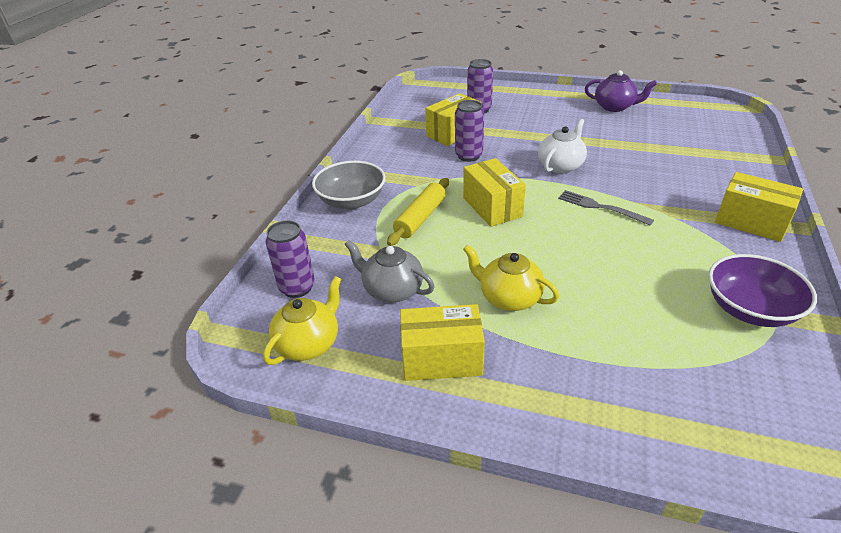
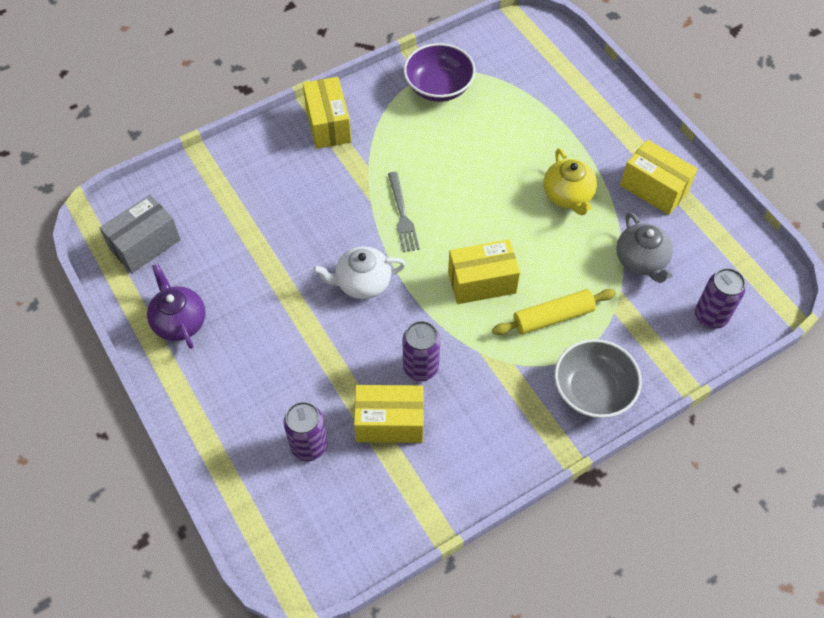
camera: 140 degrees left, 20 degrees up
yellow teapot [263,276,341,365] -> none
yellow box [463,158,526,227] -> yellow box turned 60 degrees clockwise [448,239,520,304]
none -> grey box [100,194,181,273]

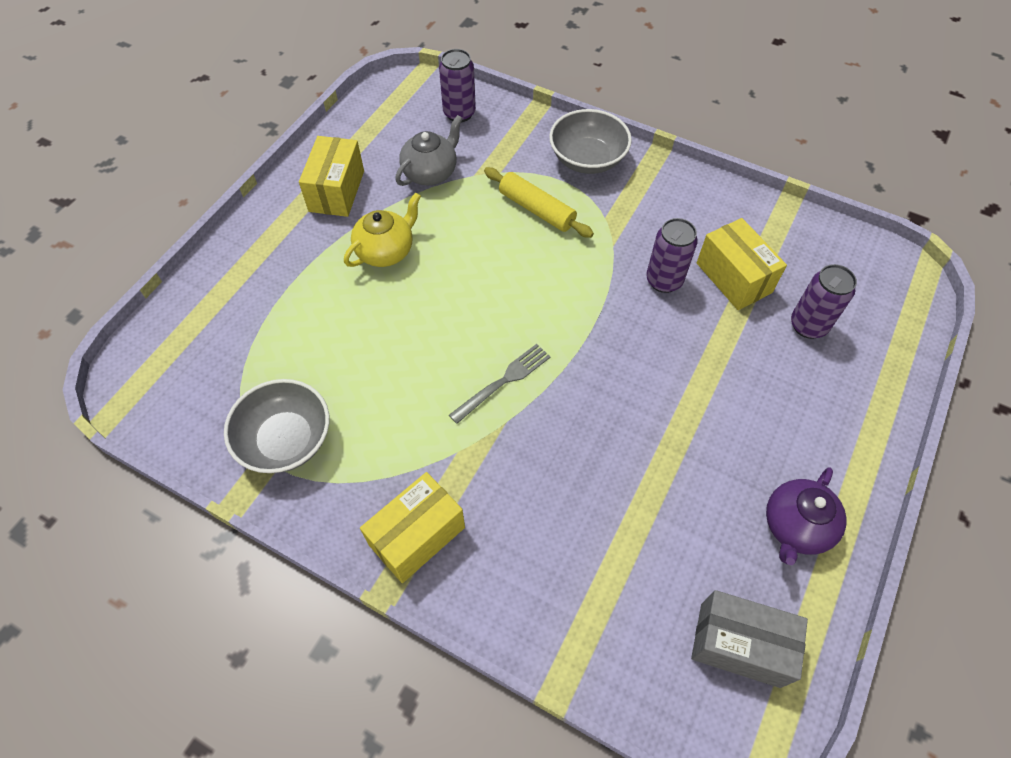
camera: 120 degrees left, 0 degrees up
white teapot [313,246,406,299] -> none
purple bowl [404,43,476,102] -> grey bowl [224,379,329,473]
yellow box [448,239,520,304] -> none

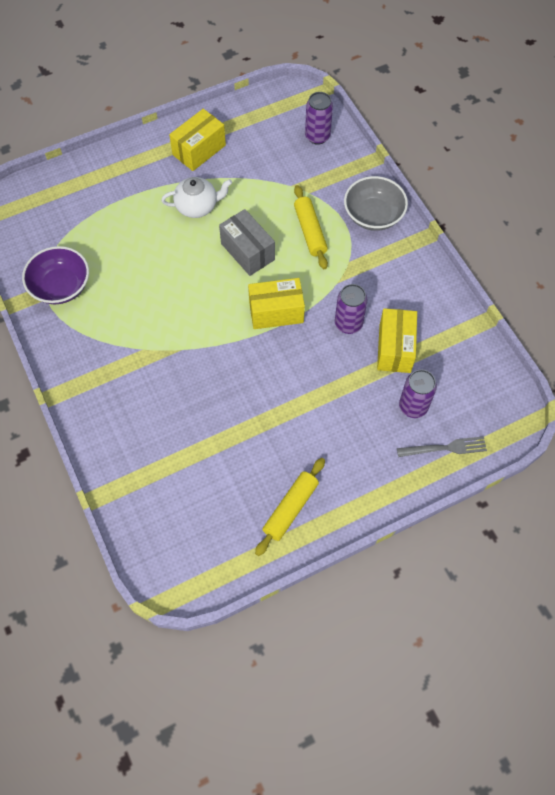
camera: 35 degrees right, 5 degrees up
grey bowl [224,379,329,473] -> purple bowl [22,246,89,304]
yellow teapot [344,193,421,267] -> white teapot [161,177,232,218]
yellow box [360,472,465,583] -> yellow box moved to [248,278,305,329]
grey teapot [395,115,463,186] -> none
grey fork [449,344,551,424] -> grey fork moved to [397,436,487,457]
grey box [691,590,808,688] -> grey box moved to [219,209,275,276]
purple teapot [766,467,847,565] -> yellow rolling pin [255,458,325,556]

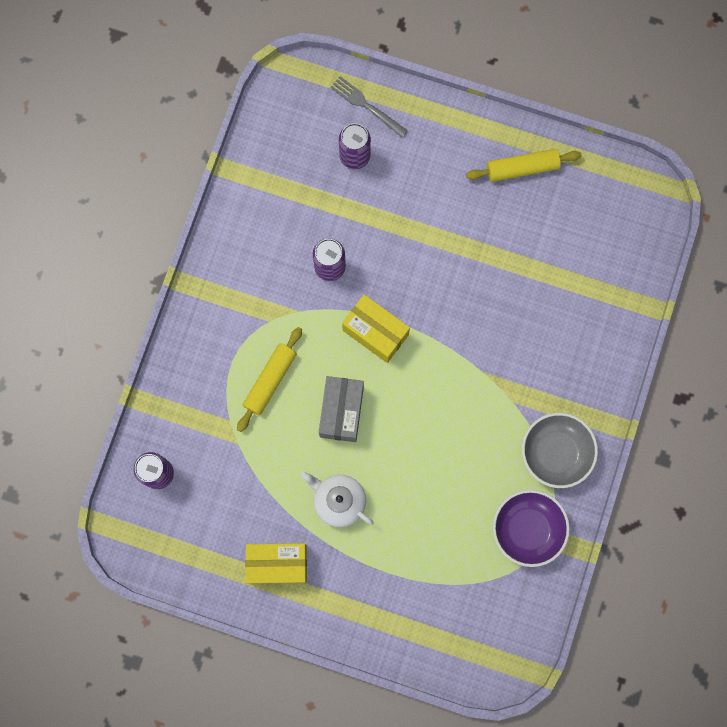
camera: 135 degrees left, 15 degrees up
grey bowl [344,176,408,231] -> grey bowl moved to [522,413,598,488]
yellow box [377,308,417,373] -> none

